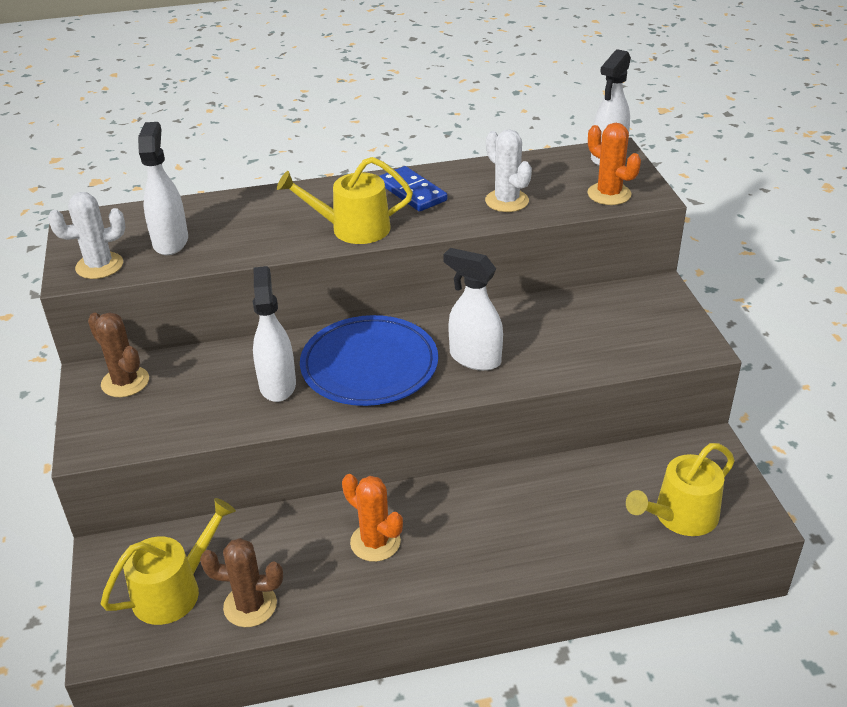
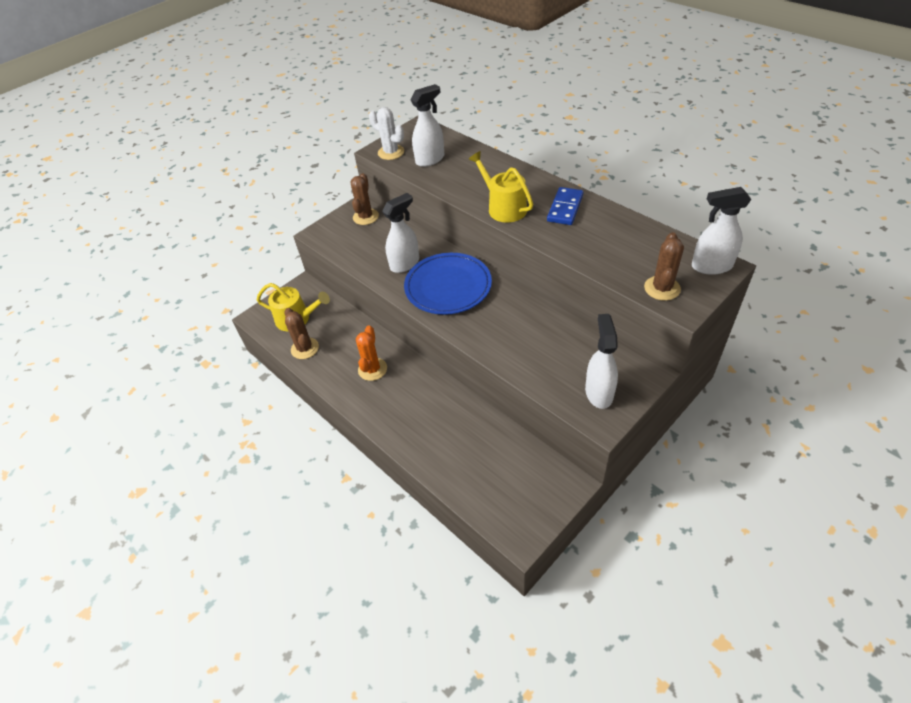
camera: 60 degrees right, 10 degrees up
white spray bottle [443,248,503,371] -> white spray bottle moved to [585,314,618,409]
white cactus [485,129,532,212] -> none
orange cactus [587,123,641,205] -> brown cactus [644,232,684,301]
yellow watering can [626,443,735,536] -> none

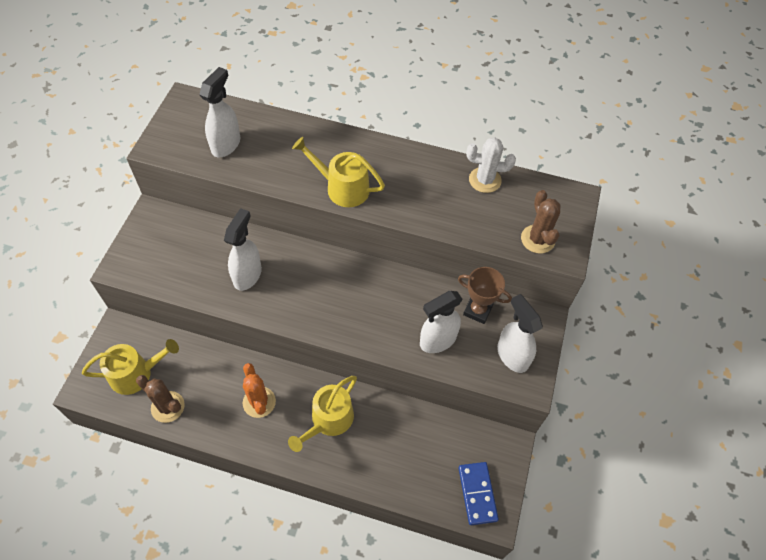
camera: 35 degrees left, 10 degrees up
brown cactus [351,173,379,225] -> none
white cactus [369,107,404,160] -> white cactus moved to [466,137,516,193]
blue plate [404,253,492,315] -> none
blue domino [547,187,584,225] -> blue domino moved to [458,462,499,525]
white spray bottle [692,187,751,275] -> white spray bottle moved to [420,291,463,353]
none -> yellow watering can [288,376,357,452]
none -> brown trophy [458,267,512,324]

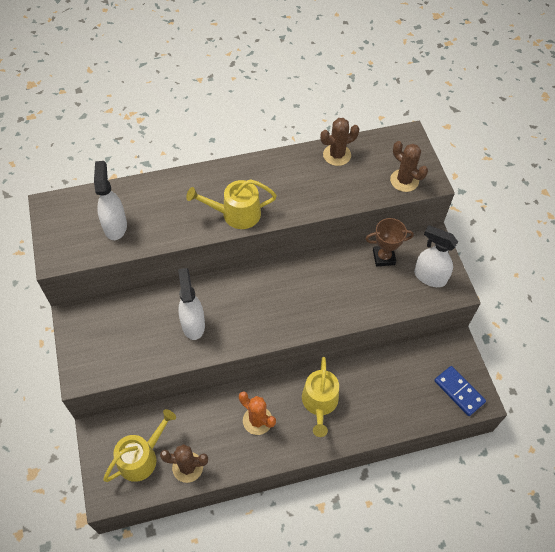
camera: 30 degrees left, 0 degrees up
white spray bottle [420,291,463,353] -> none
white cactus [466,137,516,193] -> brown cactus [320,118,359,166]

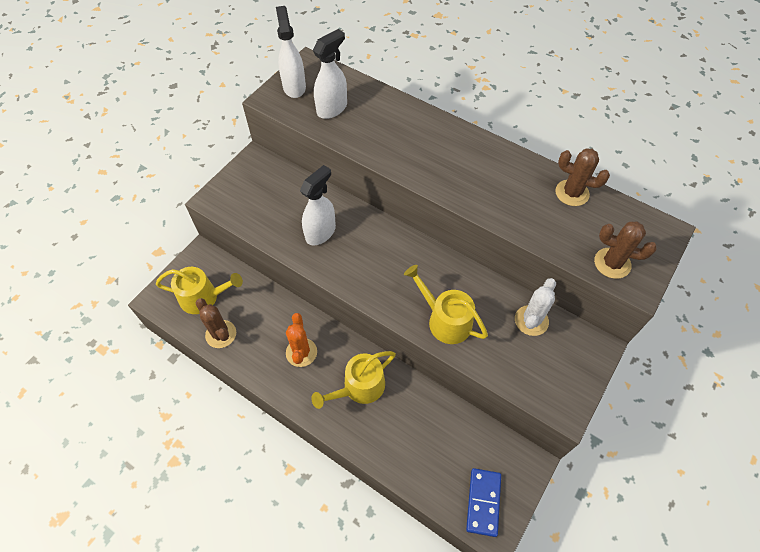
camera: 50 degrees right, 0 degrees up
yellow watering can [186,180,277,229] -> yellow watering can moved to [404,265,488,344]
brown trophy [366,218,414,267] -> white cactus [515,278,556,336]
brown cactus [390,141,428,192] -> brown cactus turned 75 degrees counterclockwise [594,221,657,279]
white spray bottle [414,225,458,287] -> white spray bottle moved to [276,6,306,98]

